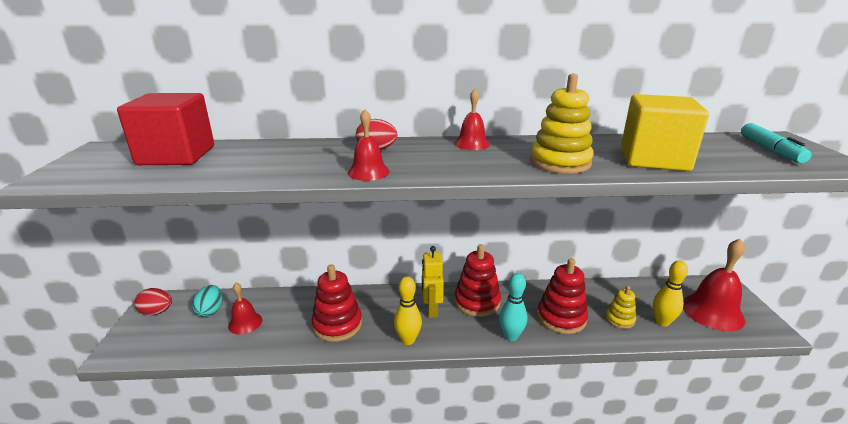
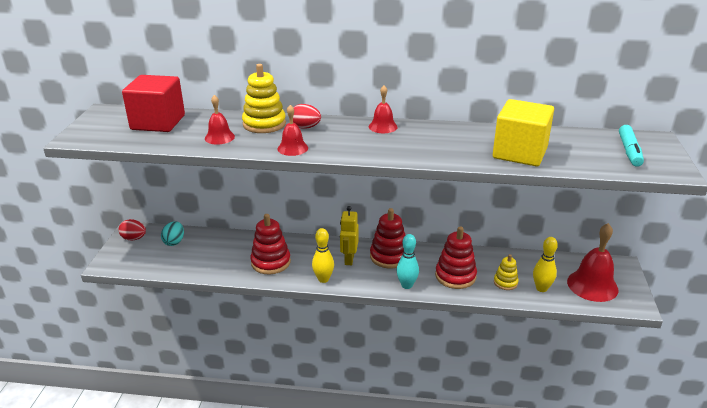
camera: 10 degrees right, 5 degrees up
red bell [228,283,262,335] -> red bell moved to [205,95,235,144]
yellow stacking toy [530,73,594,174] -> yellow stacking toy moved to [242,64,286,133]

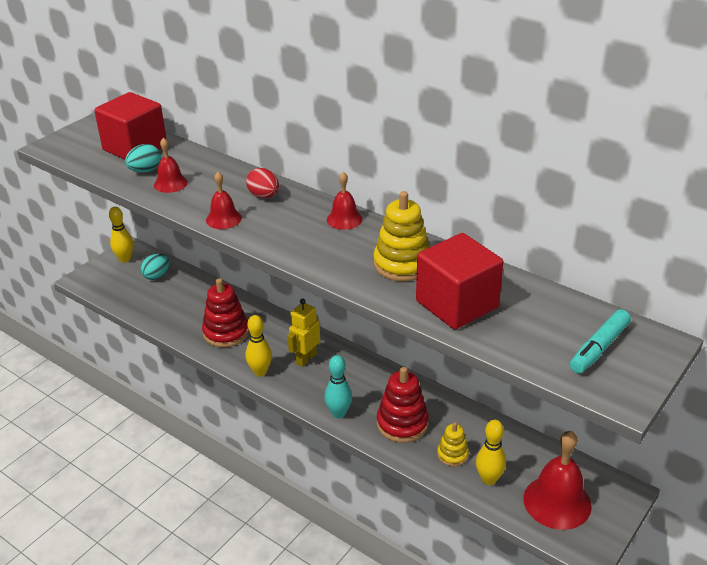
camera: 30 degrees right, 5 degrees up
red egg [118,219,146,241] -> yellow bowling pin [109,207,133,263]
yellow stacking toy [242,64,286,133] -> yellow stacking toy moved to [373,191,429,281]
red stacking toy [370,208,406,268] -> none
yellow cube [493,99,554,166] -> red cube [416,233,504,330]
none -> turquoise egg [125,144,161,173]

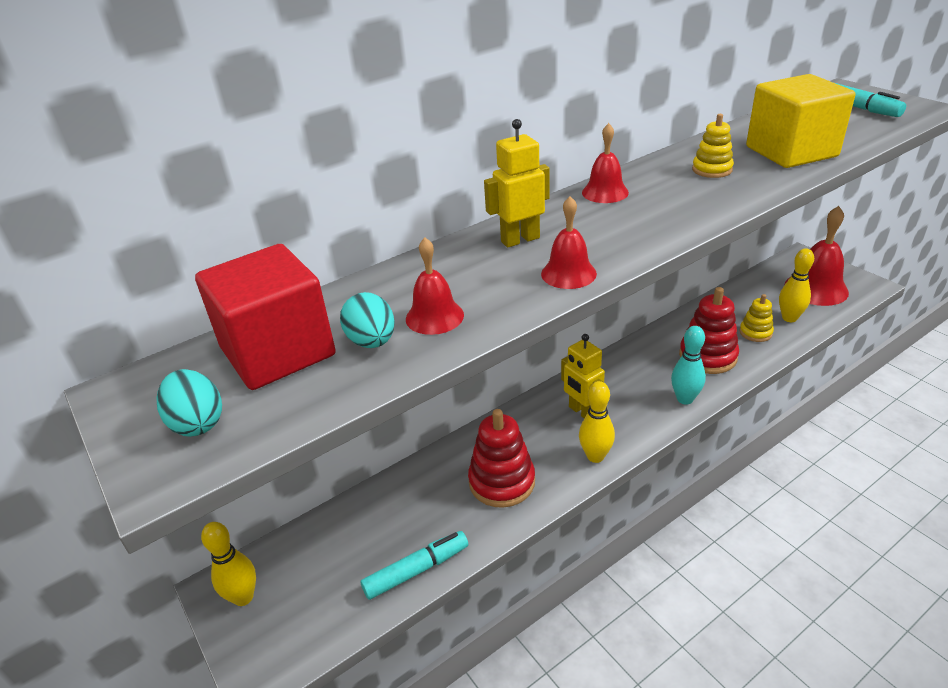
camera: 70 degrees left, 0 degrees up
turquoise egg [141,254,170,280] -> turquoise egg moved to [157,369,222,437]
red egg [246,168,279,198] -> yellow robot [484,119,550,248]
yellow stacking toy [373,191,429,281] -> yellow stacking toy [692,114,734,178], size x0.58
red cube [416,233,504,330] -> yellow cube [746,74,855,168]
none -> turquoise marker [360,531,468,600]

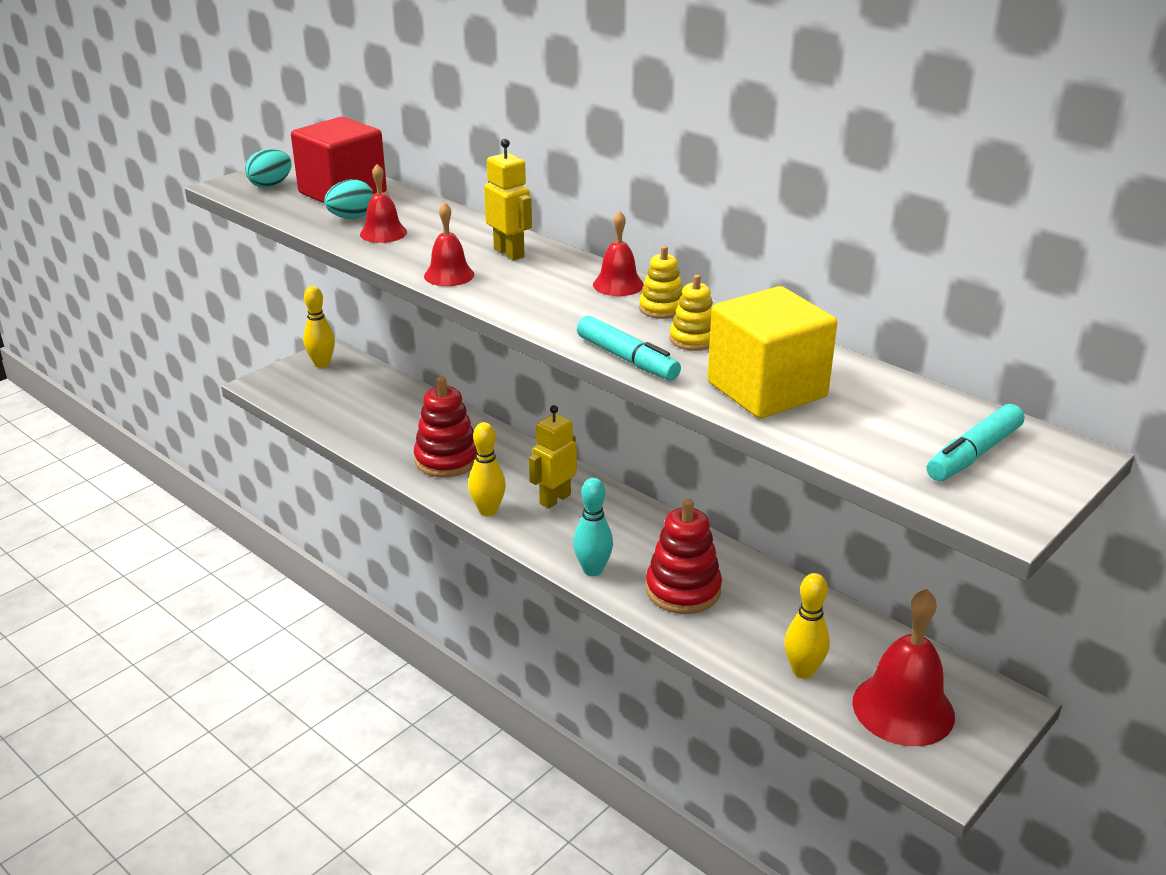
camera: 75 degrees right, 5 degrees down
turquoise marker [360,531,468,600] -> turquoise marker moved to [577,315,681,381]
yellow stacking toy [740,294,774,342] -> yellow stacking toy moved to [639,246,683,319]

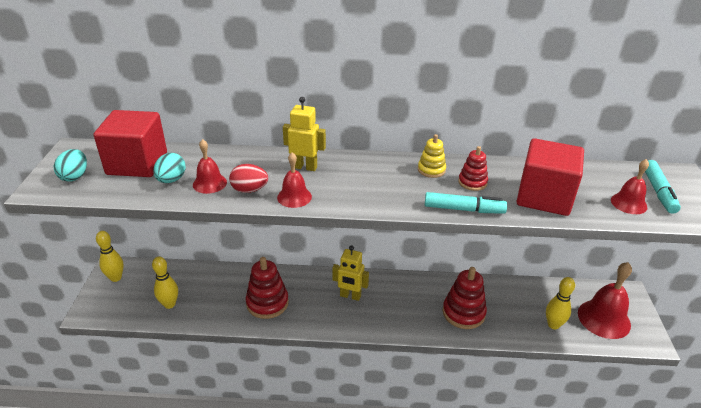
camera: 40 degrees left, 5 degrees up
yellow bowling pin [468,422,506,516] -> yellow bowling pin moved to [152,256,178,309]
yellow robot [529,405,577,509] -> yellow robot turned 75 degrees counterclockwise [332,245,369,301]
turquoise bowling pin [573,478,613,576] -> none
red bell [593,211,644,296] -> red bell moved to [611,159,649,214]
yellow stacking toy [670,274,713,351] -> red stacking toy [458,146,488,191]
yellow cube [707,286,837,419] -> red cube [516,138,584,216]
none -> red egg [229,164,268,193]

